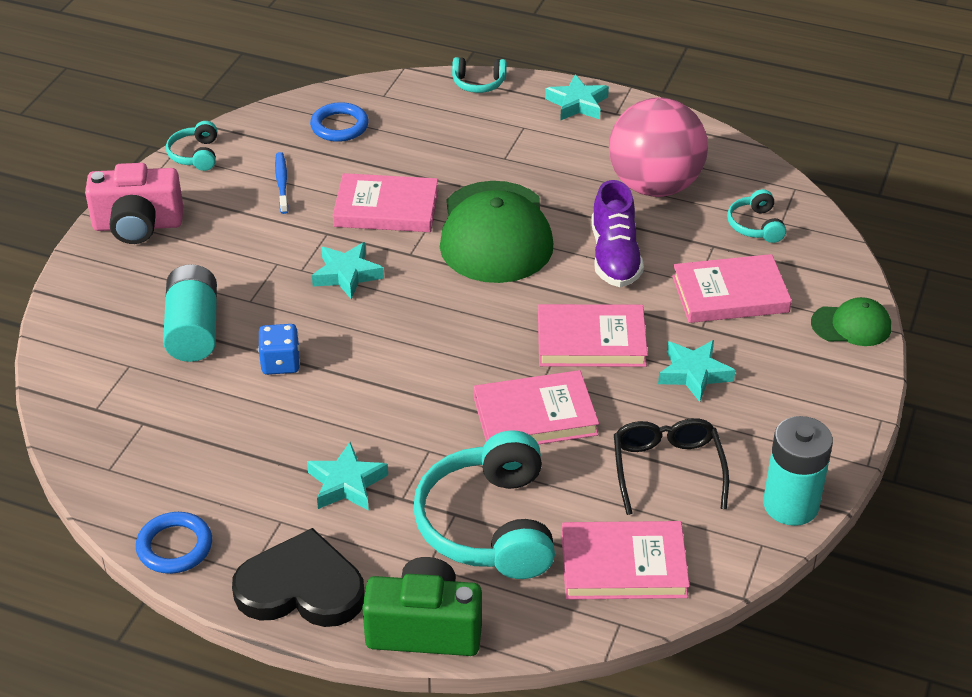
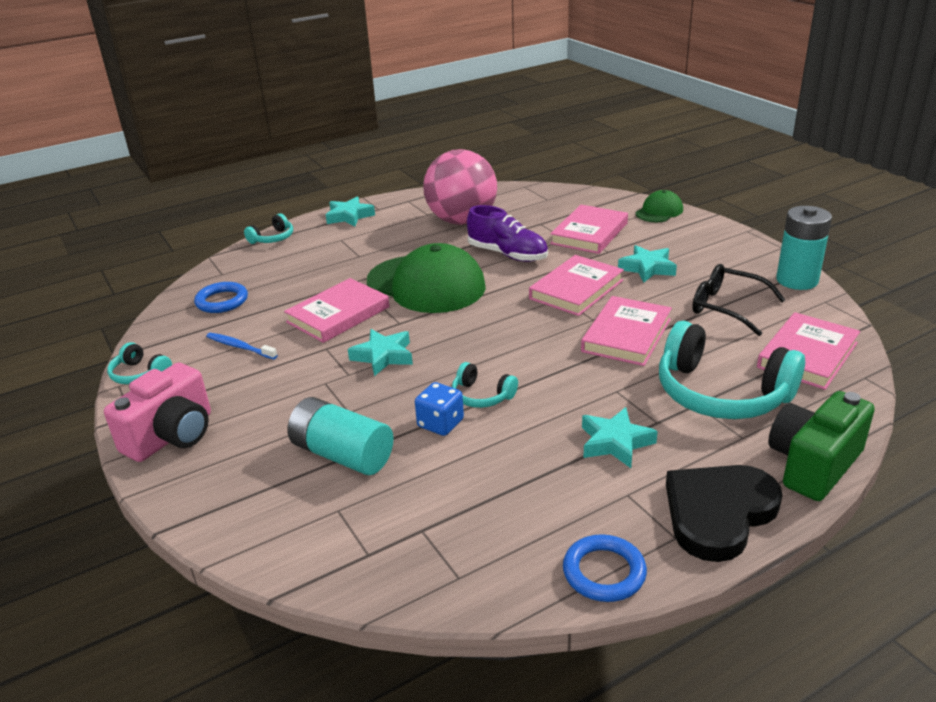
camera: 50 degrees left, 10 degrees down
turquoise headphones [727,189,786,243] -> turquoise headphones moved to [452,362,518,408]

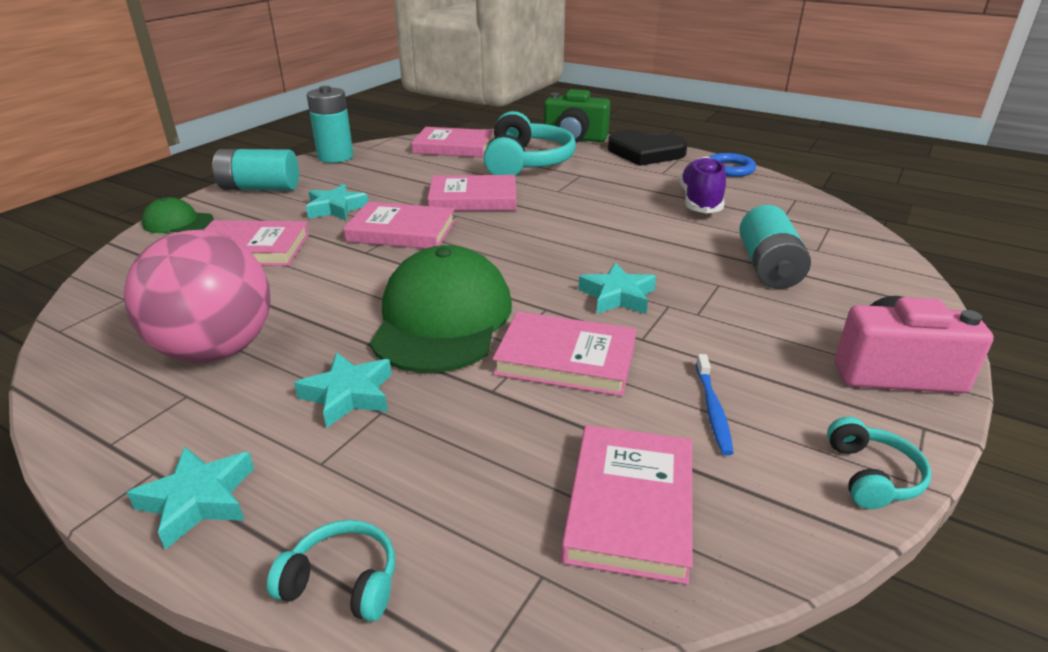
camera: 120 degrees left, 0 degrees up
blue ring [194,282,248,313] -> pink book [561,425,693,585]
blue dice [415,382,464,436] -> none
turquoise headphones [452,362,518,408] -> none
purple shoe [467,205,548,262] -> purple shoe moved to [679,156,726,214]
turquoise star [582,407,658,468] -> turquoise star moved to [294,352,392,428]
black glasses [692,264,786,336] -> none
none -> turquoise battery [213,149,299,190]

